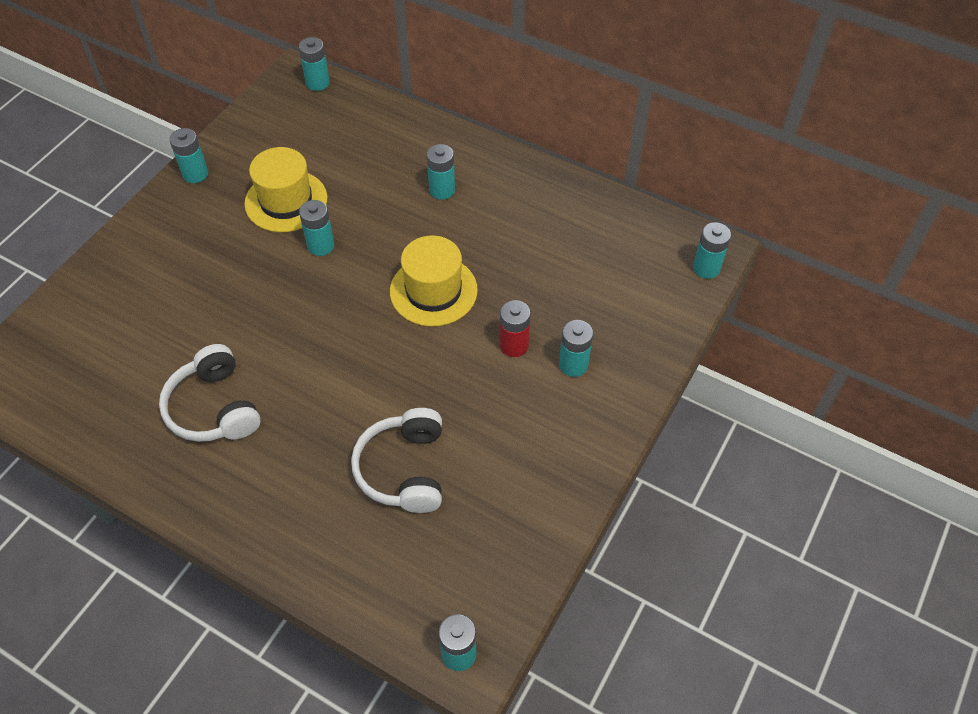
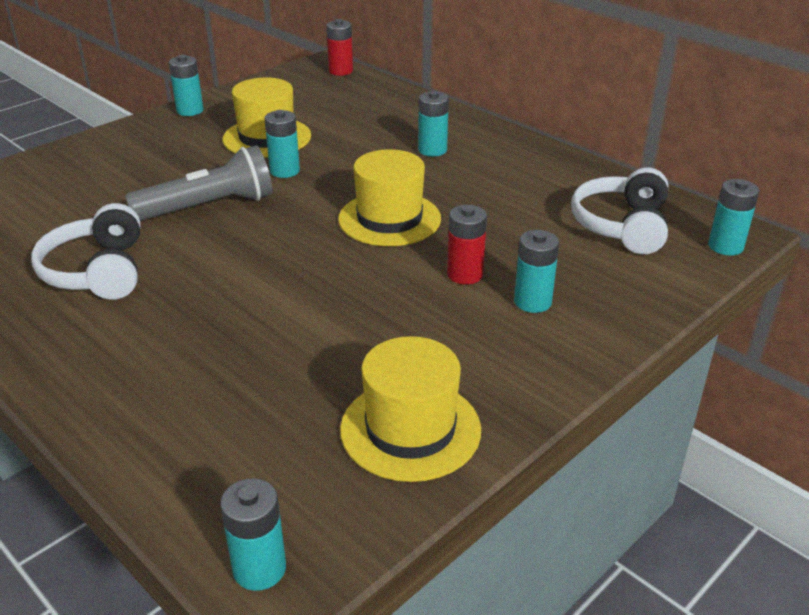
camera: 15 degrees right, 20 degrees down
turquoise battery [299,37,330,91] -> red battery [326,19,353,76]
white headphones [351,408,442,513] -> white headphones moved to [571,168,668,254]
none -> grey flashlight [125,145,272,221]
none -> yellow hat [340,336,481,482]

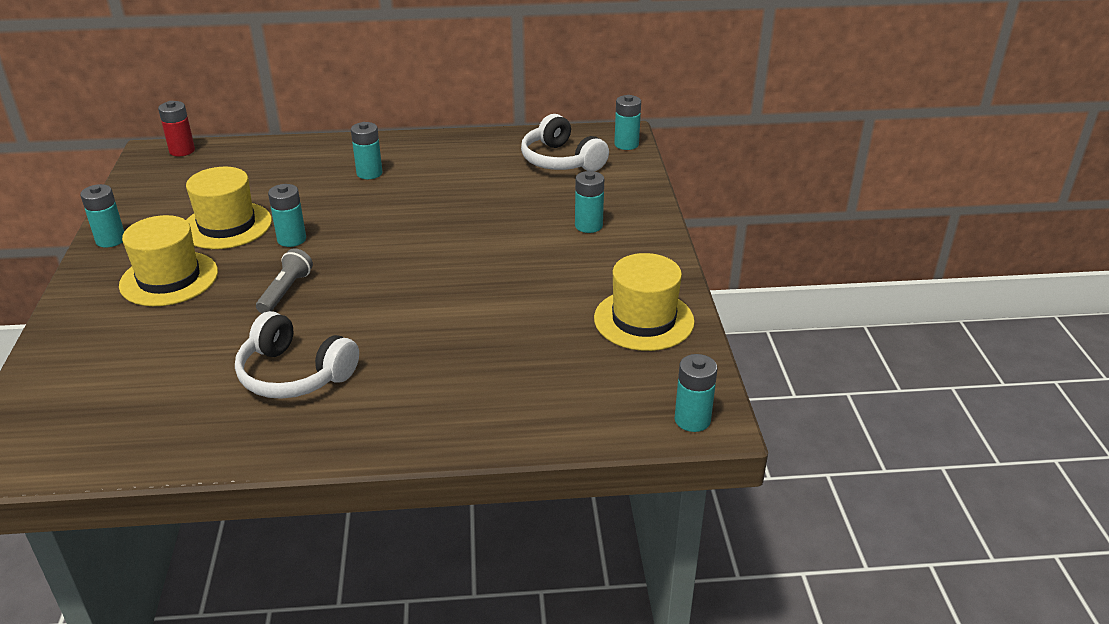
camera: 50 degrees left, 0 degrees up
grey flashlight [125,145,272,221] -> grey flashlight [256,248,313,313], size x0.60
yellow hat [338,149,441,246] -> yellow hat moved to [119,215,218,306]
red battery [447,205,487,285] -> none

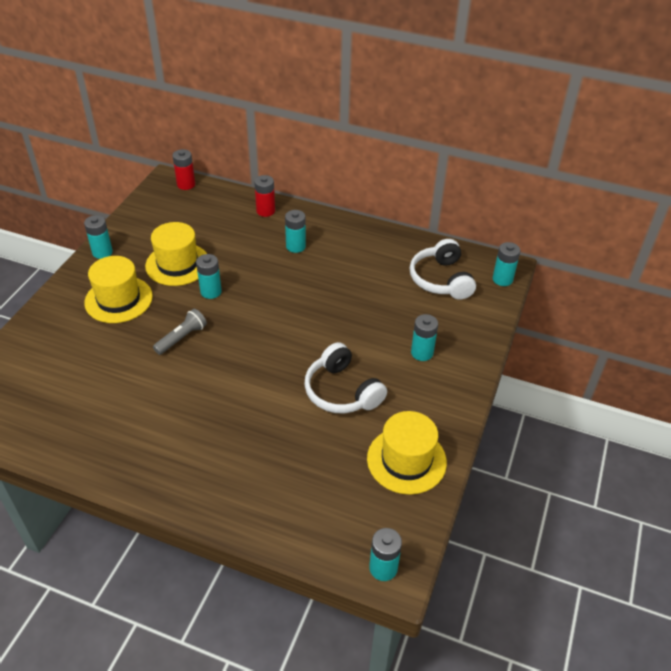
camera: 25 degrees right, 10 degrees up
white headphones [235,311,359,399] -> white headphones moved to [304,342,387,413]
none -> red battery [254,175,275,217]

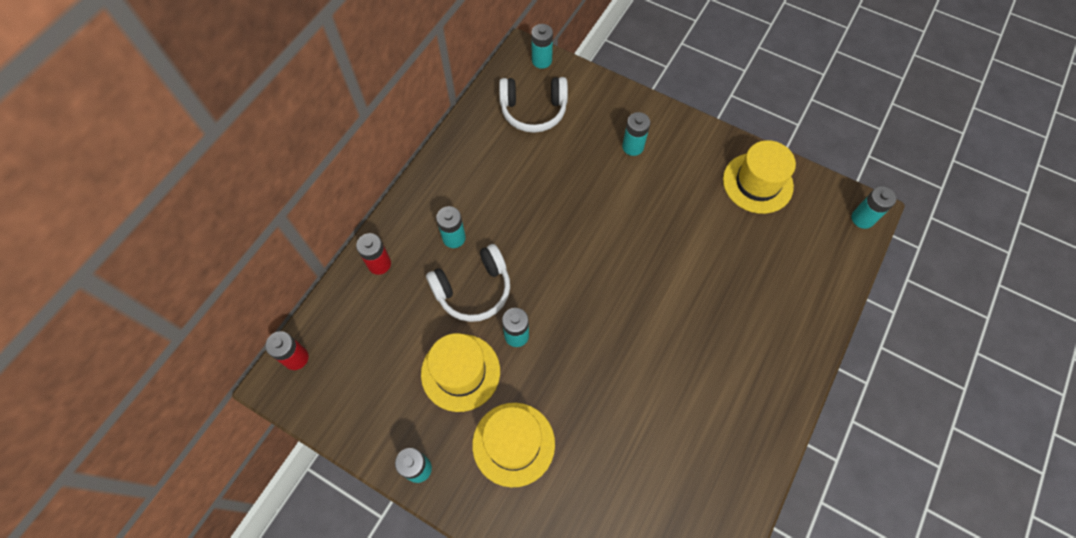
camera: 80 degrees left, 20 degrees up
grey flashlight [153,309,207,355] -> none
white headphones [304,342,387,413] -> white headphones moved to [426,244,510,322]

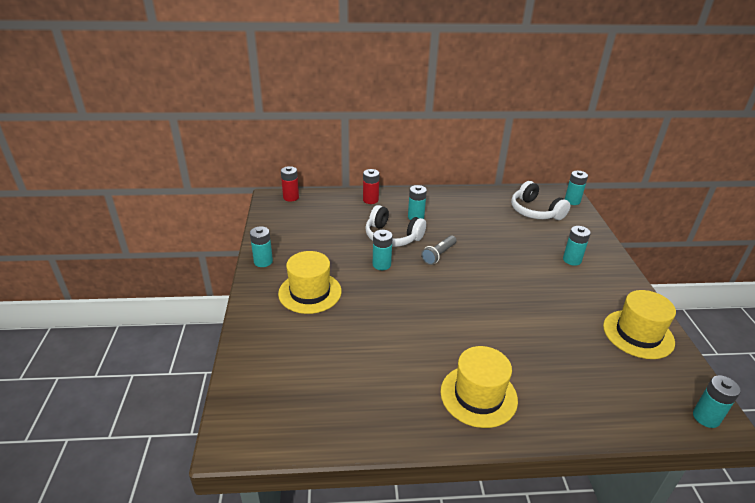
camera: 55 degrees right, 30 degrees down
yellow hat [421,333,500,412] -> yellow hat moved to [440,346,518,428]
none -> grey flashlight [421,235,456,265]

